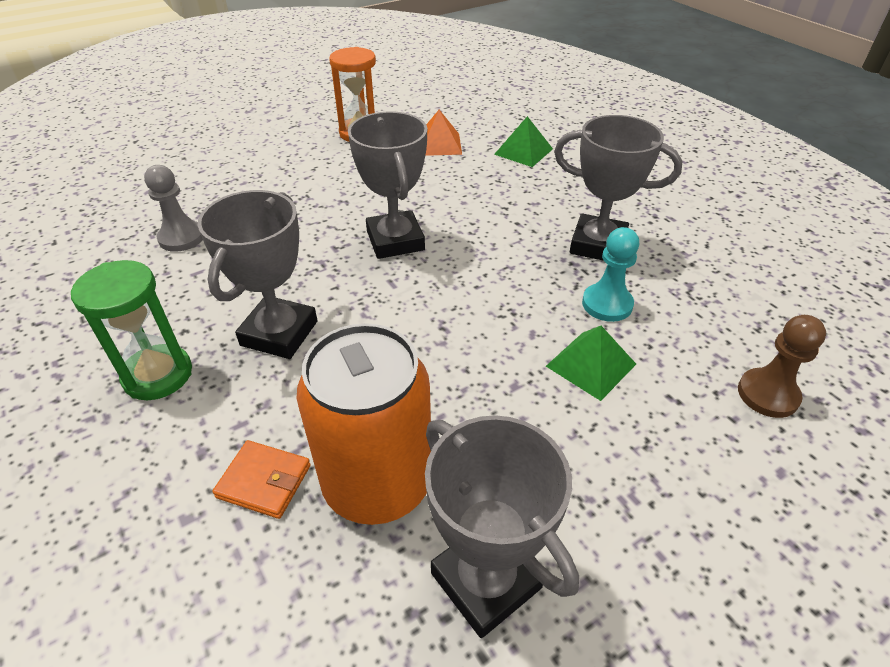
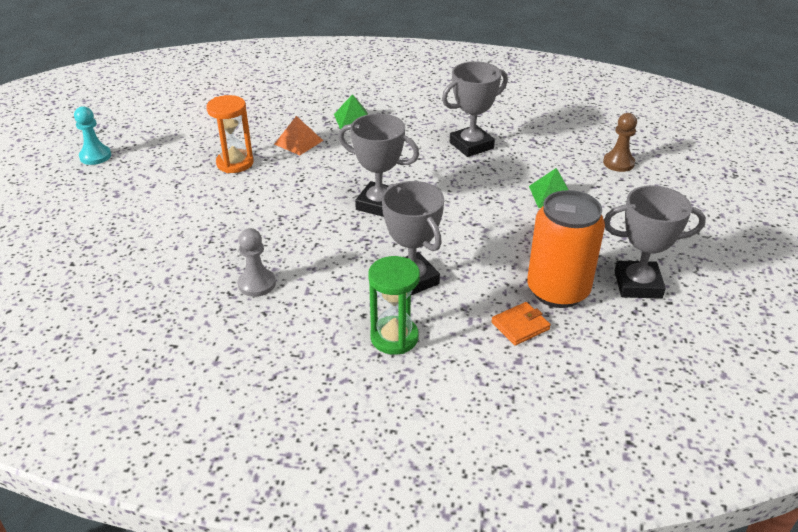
camera: 50 degrees left, 5 degrees down
turquoise pawn [582,227,639,322] -> turquoise pawn moved to [74,106,111,165]

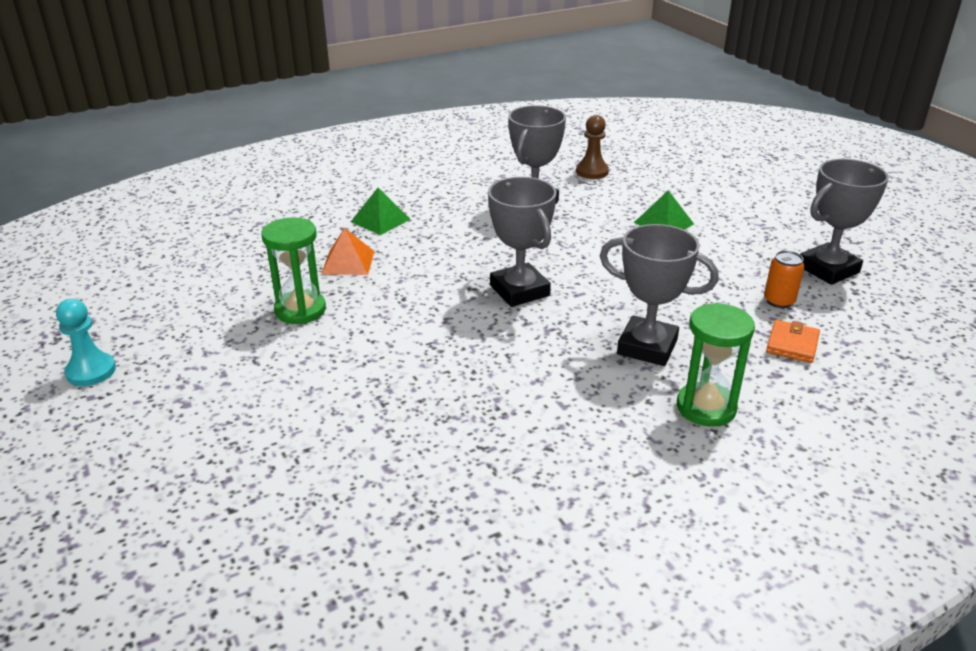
camera: 35 degrees left, 5 degrees down
orange hourglass [206,95,254,173] -> green hourglass [261,217,326,324]
grey pawn [238,228,276,297] -> none
grey trophy [338,114,419,217] -> grey trophy turned 75 degrees clockwise [488,177,557,307]
orange can [527,190,605,308] -> orange can [764,251,804,308], size x0.44
brown pawn [603,113,637,172] -> brown pawn moved to [576,115,609,179]

